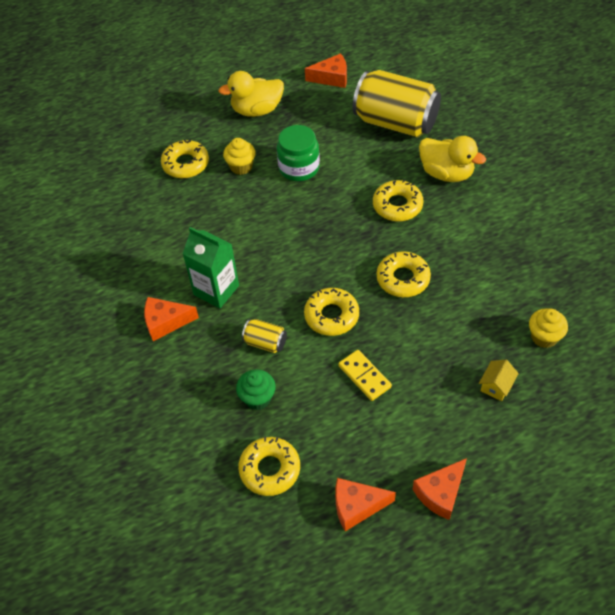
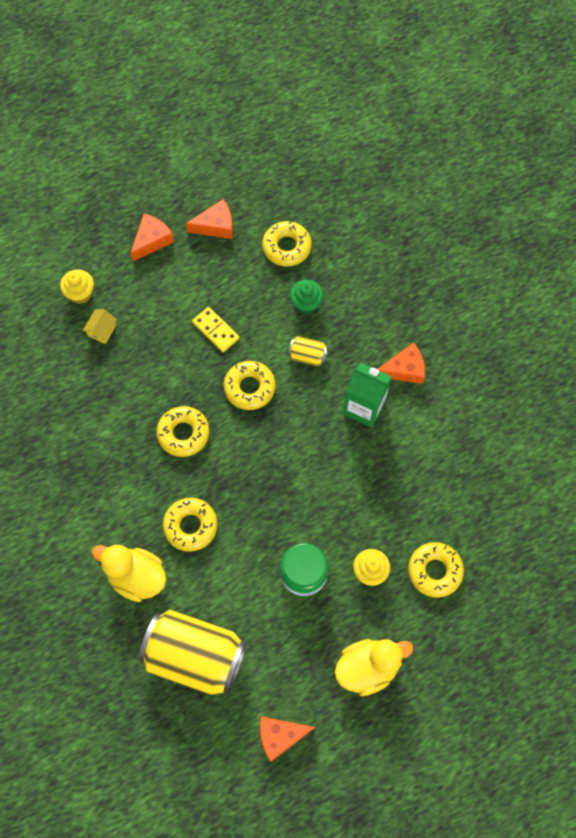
camera: 170 degrees right, 15 degrees up
yellow cupcake [529,308,568,348] -> yellow cupcake moved to [60,269,94,304]

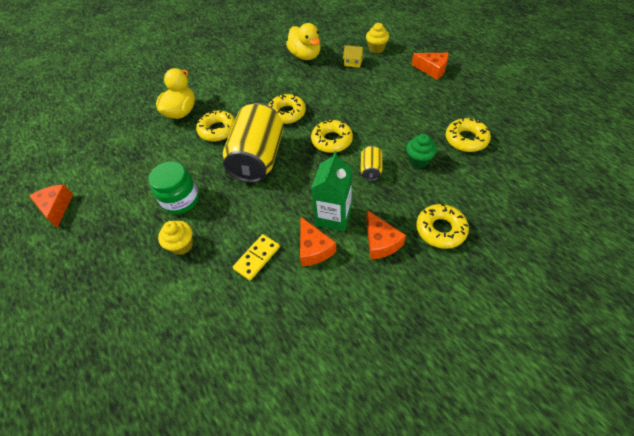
camera: 85 degrees right, 15 degrees down
yellow can [139,610,246,695] -> yellow can moved to [223,103,284,183]
orange cheese [186,199,233,239] -> orange cheese moved to [300,217,336,266]
yellow domino [192,307,240,352] -> yellow domino moved to [233,234,280,281]
yellow duck [335,639,413,696] -> yellow duck moved to [286,23,320,60]
yellow donut [408,542,464,598] -> yellow donut moved to [416,204,469,249]

